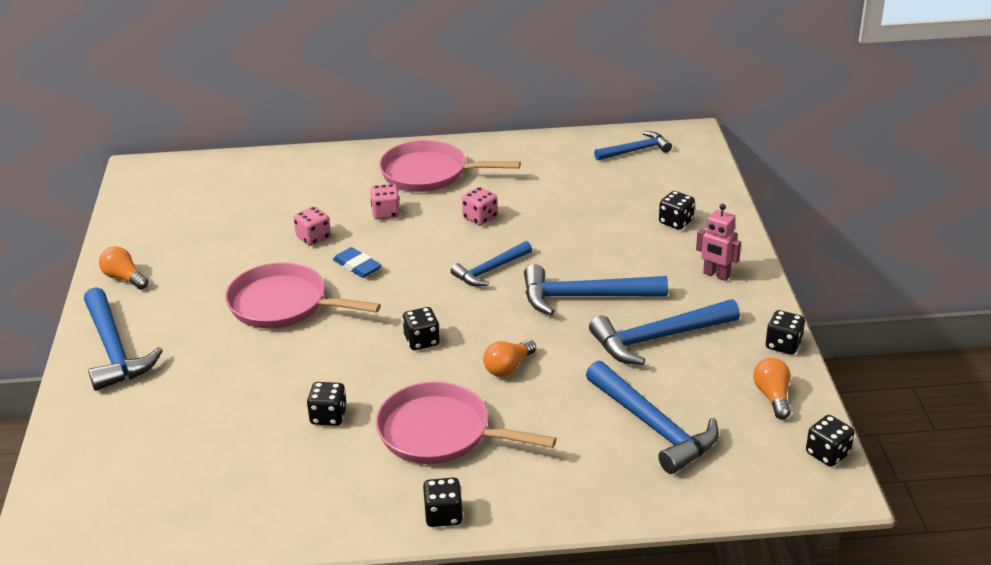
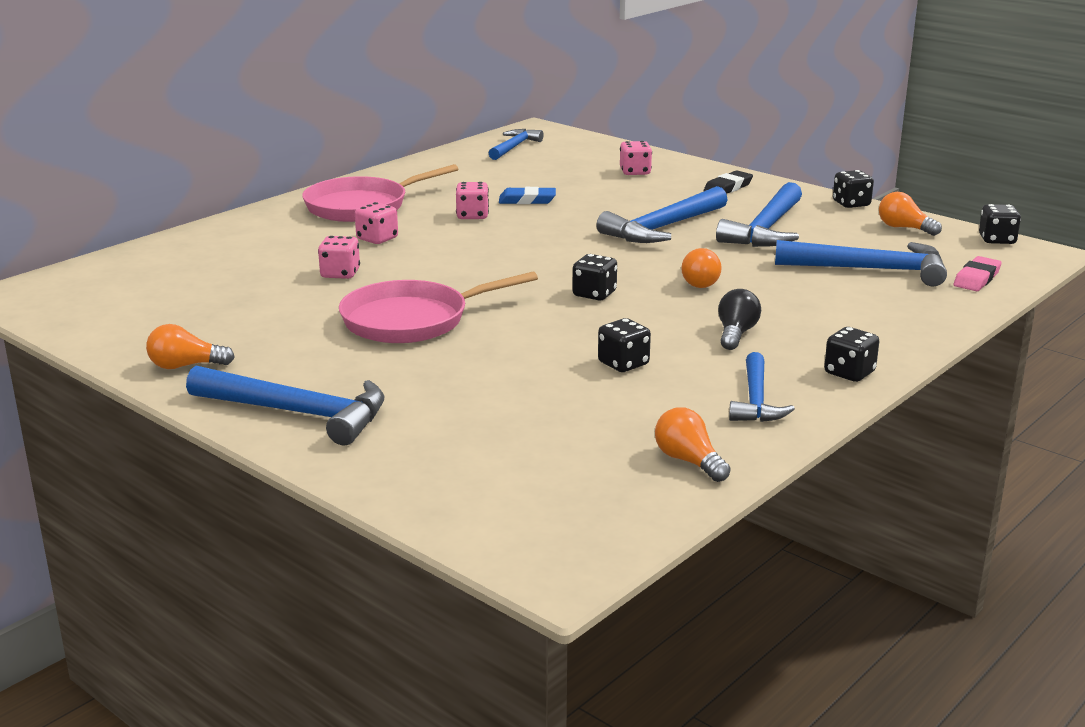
camera: 45 degrees left, 10 degrees down
blue eraser [333,247,382,278] -> blue eraser moved to [499,187,556,204]
pink pan [376,381,557,464] -> black light bulb [718,289,761,350]
blue hammer [451,241,532,287] -> blue hammer moved to [729,352,795,422]
black dice [659,191,695,230] -> pink dice [620,141,652,175]
pink robot [696,204,741,281] -> black eraser [704,170,753,194]
none -> orange light bulb [655,407,731,482]
none -> pink eraser [954,256,1002,291]

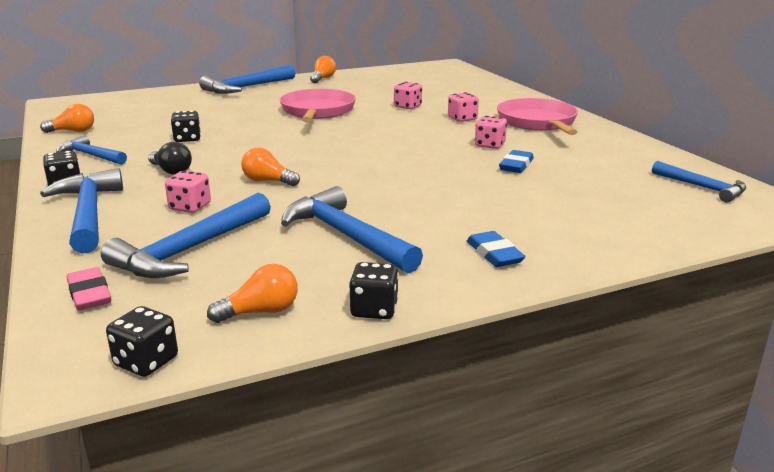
camera: 115 degrees right, 0 degrees up
black dice [572,254,617,300] -> none
blue hammer [596,186,728,243] -> blue hammer moved to [40,168,123,254]
pink dice [620,141,652,175] -> pink dice moved to [165,171,211,213]
black eraser [704,170,753,194] -> blue eraser [467,231,526,267]

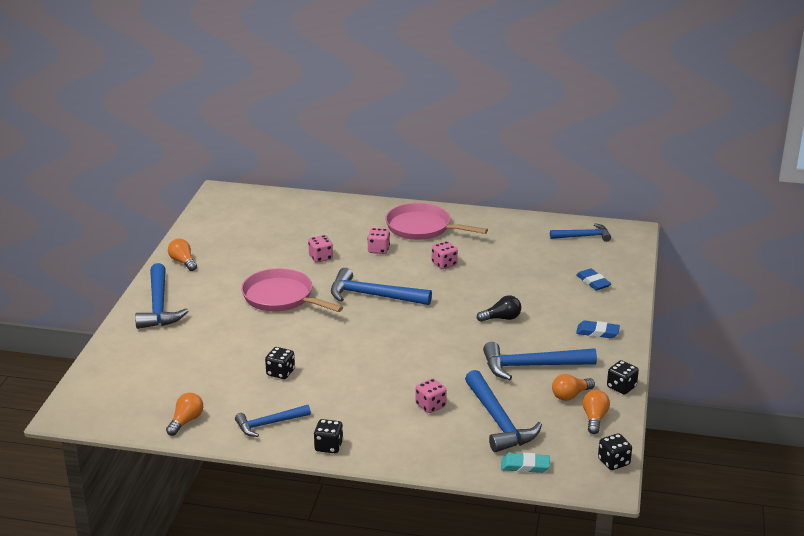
camera: 55 degrees left, 5 degrees up
blue hammer [40,168,123,254] -> blue hammer moved to [331,268,432,305]
pink eraser [66,267,111,310] -> turquoise eraser [501,453,550,473]
black light bulb [148,142,192,175] -> black light bulb moved to [477,295,521,322]
orange light bulb [241,148,300,186] -> orange light bulb moved to [552,374,595,401]
blue eraser [499,150,534,173] -> blue eraser moved to [576,268,611,290]

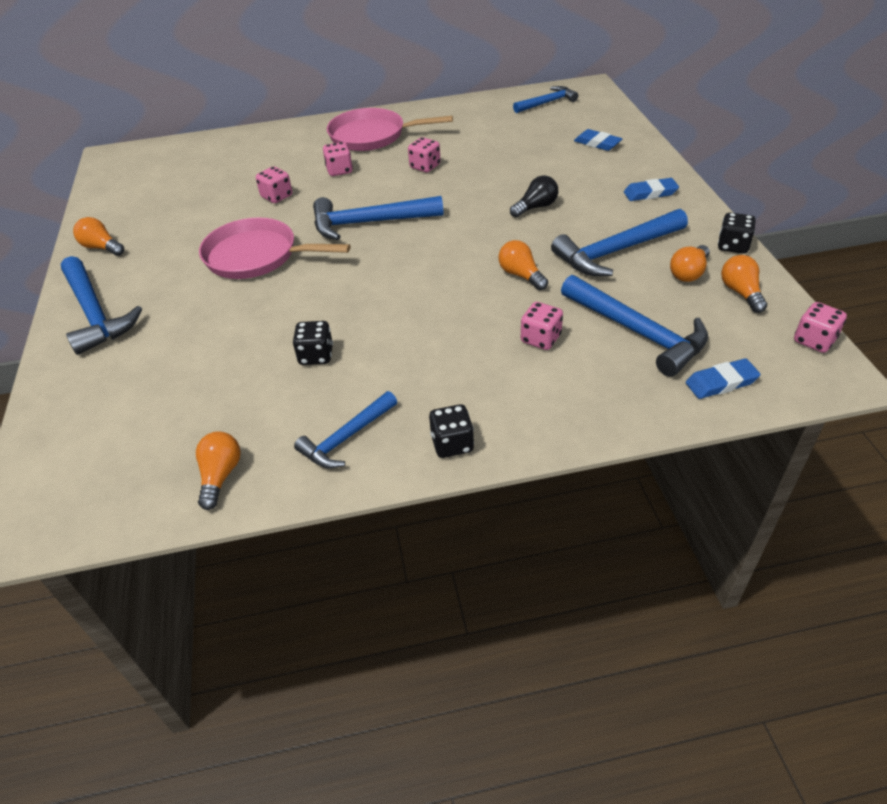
camera: 20 degrees left, 15 degrees up
turquoise eraser [501,453,550,473] -> blue eraser [686,358,761,399]
black dice [598,433,632,470] -> pink dice [794,302,847,353]
none -> orange light bulb [498,240,548,290]

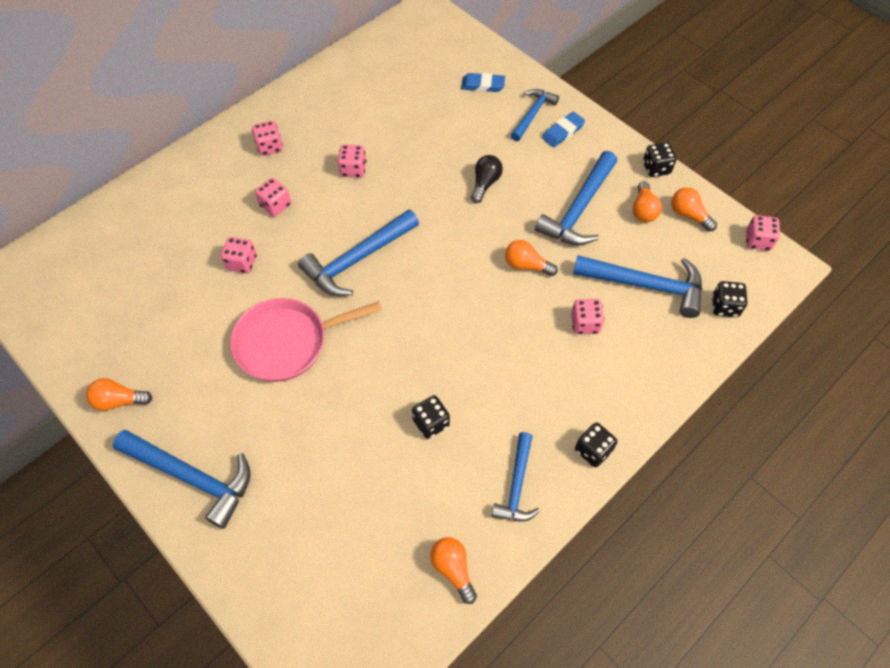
camera: 35 degrees left, 15 degrees up
pink pan [327,108,453,151] -> pink dice [252,121,283,156]
blue hammer [513,86,578,113] -> blue hammer moved to [511,89,559,141]
blue eraser [686,358,761,399] -> black dice [712,281,748,317]

